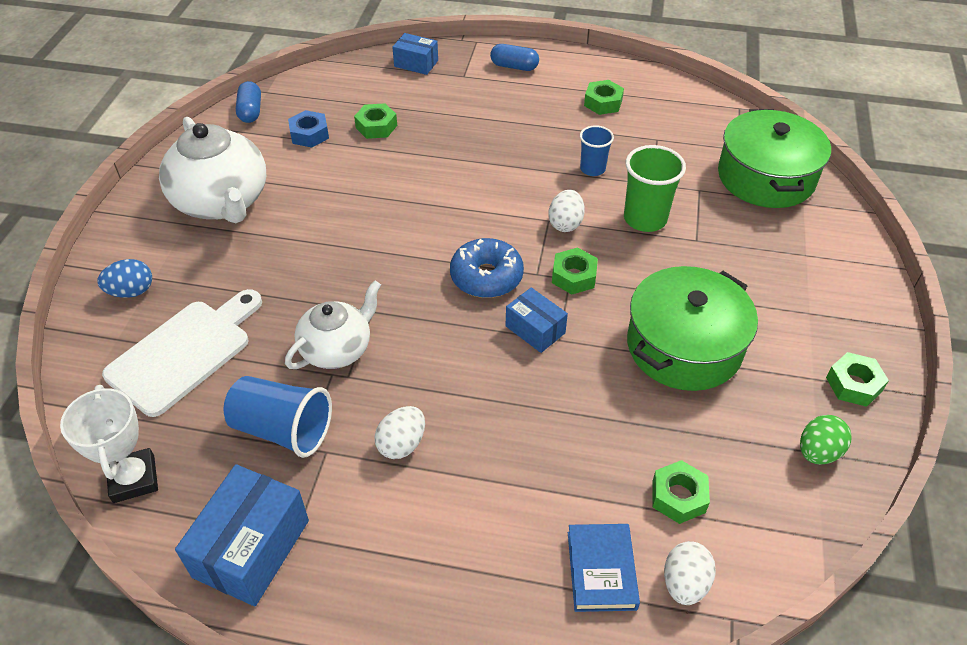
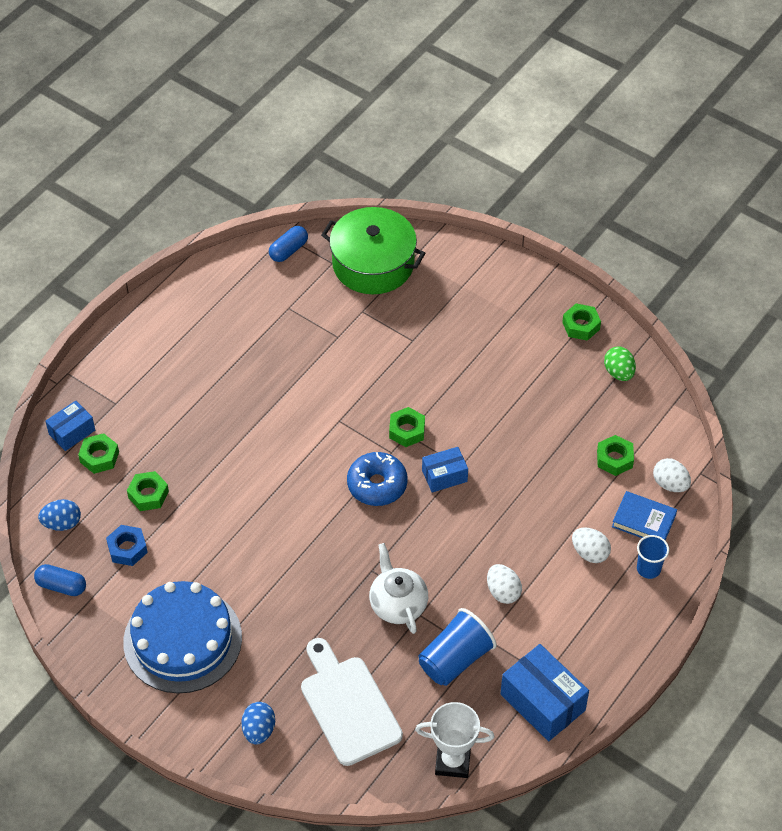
camera: 65 degrees left, 5 degrees up
white teapot [159,117,266,223] -> blue cake [123,581,242,693]
blue capsule [490,44,539,71] -> blue capsule moved to [269,226,308,262]
white egg [548,190,585,232] -> white egg moved to [572,527,611,563]
blue cup [580,125,614,176] -> blue cup moved to [637,535,669,579]
green nut [584,80,624,115] -> green nut moved to [78,433,119,474]
green cup [624,145,686,232] -> none
green pot [627,266,758,391] -> none
none -> blue egg [38,499,81,531]

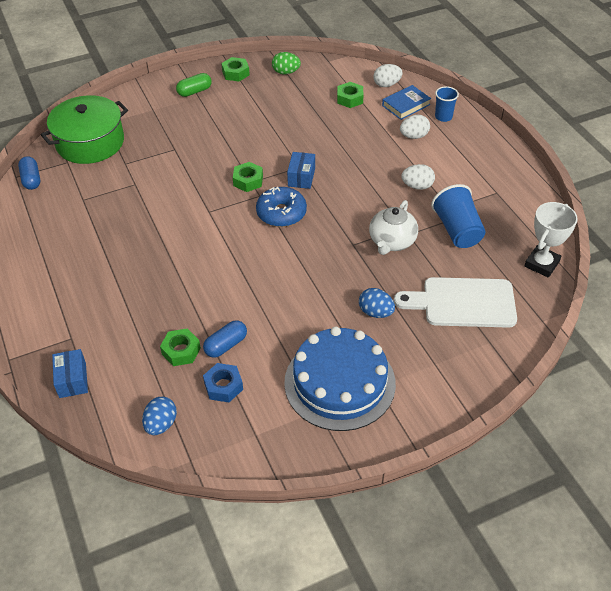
camera: 60 degrees left, 5 degrees down
blue capsule [34,564,86,596] -> blue capsule moved to [203,320,247,358]
green nut [78,433,119,474] -> none
blue egg [241,702,275,744] -> blue egg moved to [359,288,395,318]
white teapot [369,543,428,634] -> white teapot turned 75 degrees counterclockwise [369,200,418,255]
blue box [501,644,589,741] -> none
none -> green capsule [176,73,212,97]

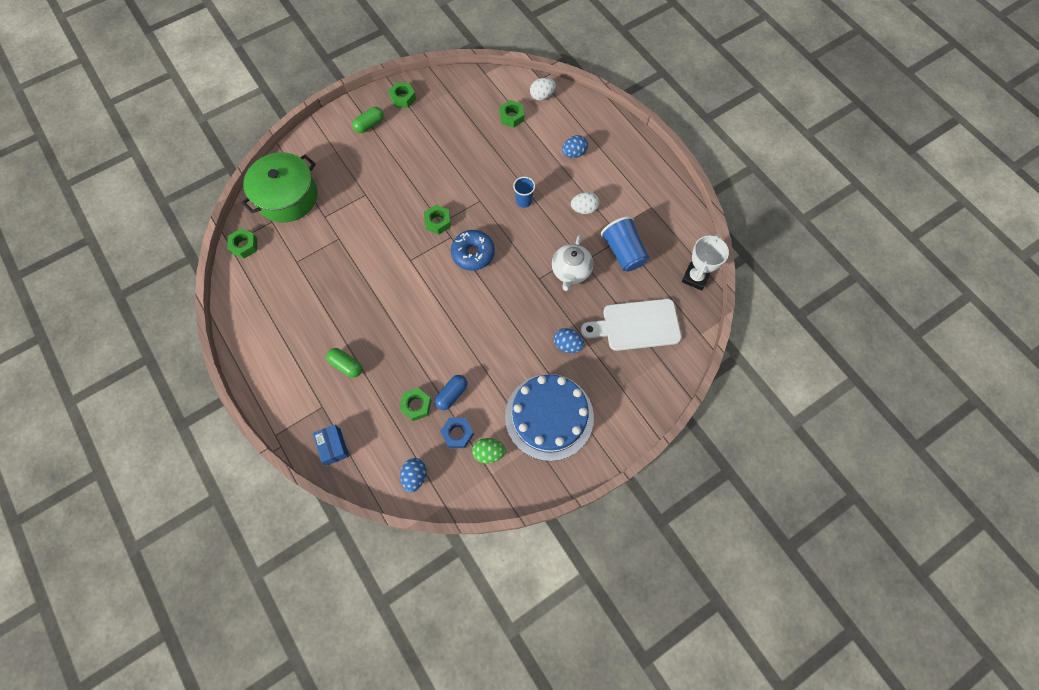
camera: 10 degrees left, 20 degrees up
blue capsule [18,156,40,190] -> green nut [227,228,258,259]
green egg [272,52,301,74] -> green egg moved to [472,438,506,464]
blue box [287,152,315,189] -> none
blue book [382,85,431,120] -> none
white egg [400,114,430,139] -> blue egg [562,135,588,158]
blue cup [435,86,459,122] -> blue cup moved to [513,177,535,208]
none -> green capsule [326,348,362,378]

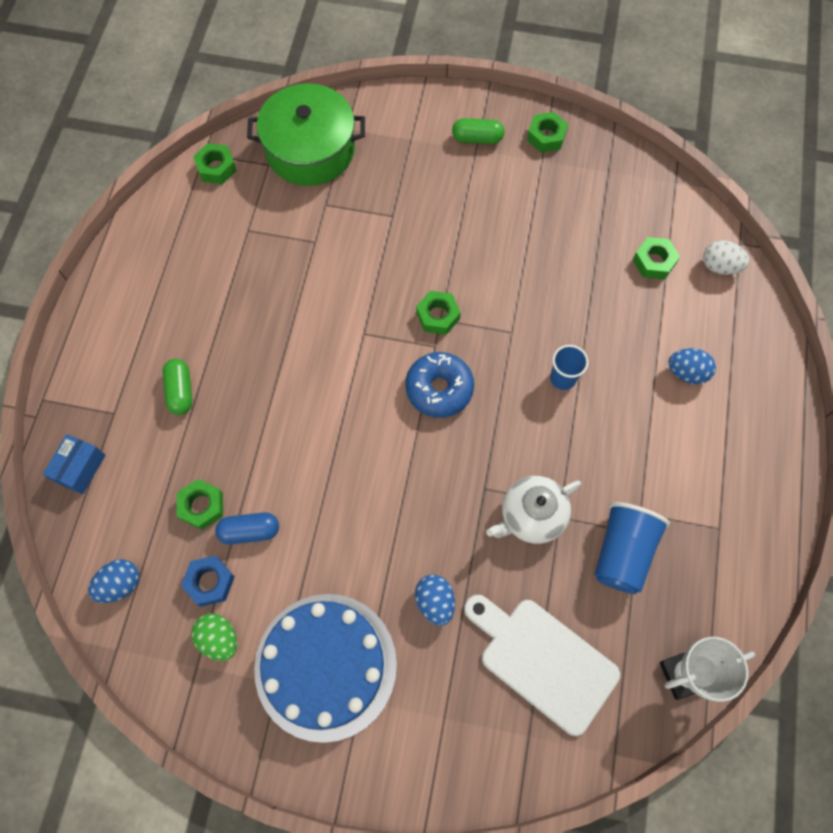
camera: 45 degrees right, 0 degrees up
white egg [571,192,600,214] -> none

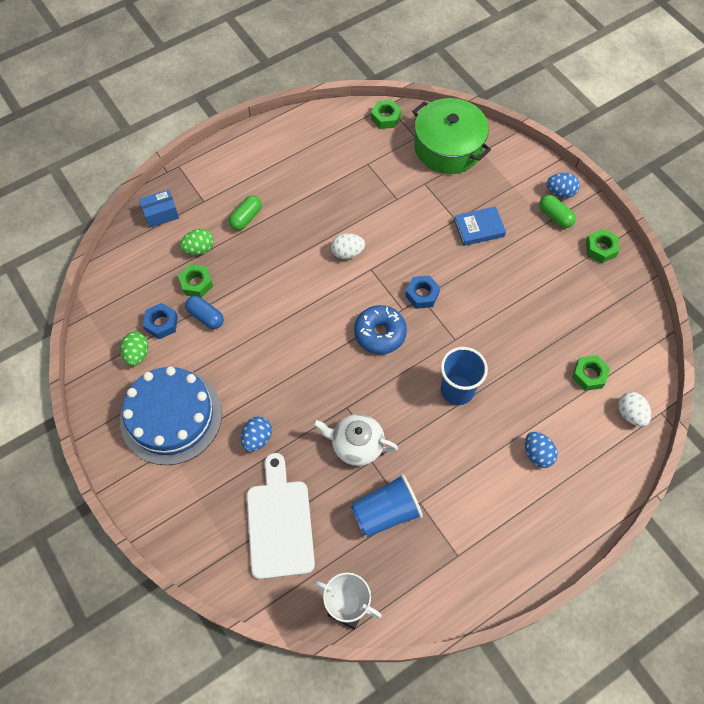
camera: 45 degrees right, 5 degrees down
blue egg [88,559,140,603] -> blue egg moved to [547,173,580,198]
green nut [416,291,461,335] -> blue nut [405,275,440,309]
blue cup [550,345,588,390] -> blue cup [441,347,488,405], size x1.62
none -> green egg [180,229,214,255]
none -> white egg [331,233,365,259]
none -> blue book [454,206,506,246]

